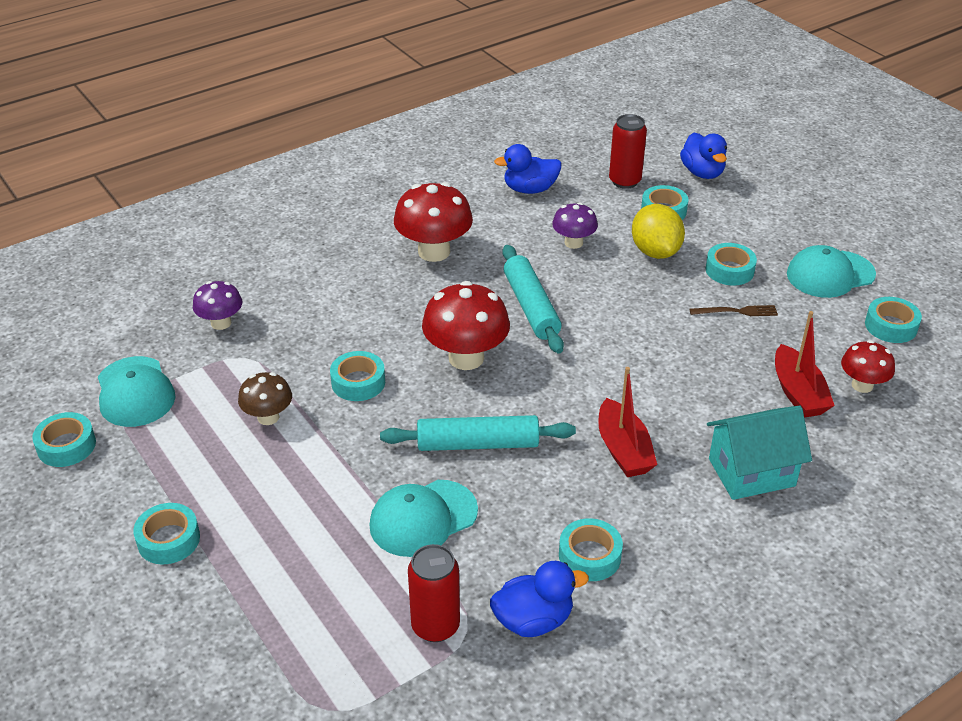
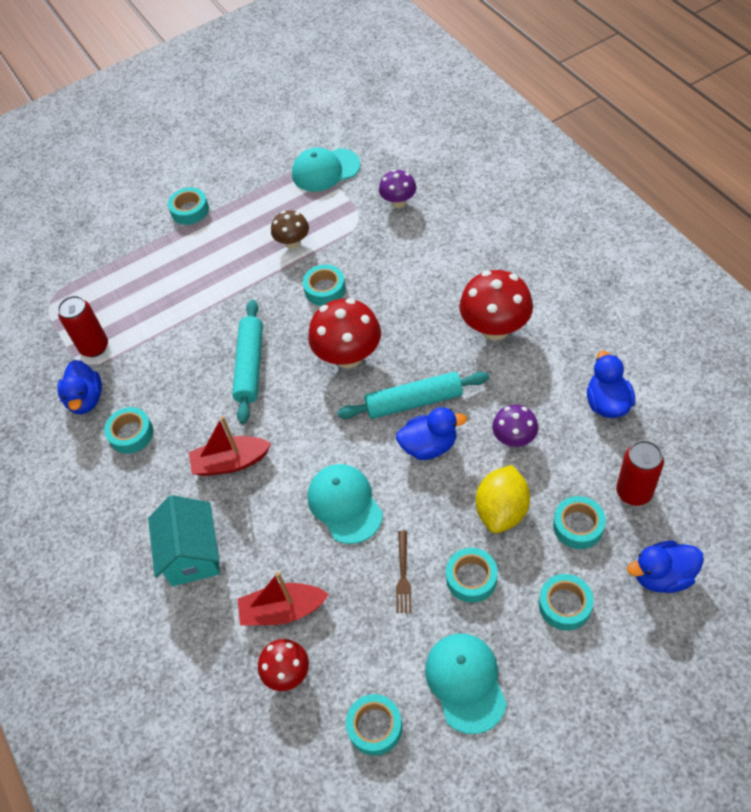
camera: 100 degrees right, 15 degrees up
turquoise tape [32,412,96,467] -> turquoise tape moved to [539,574,594,631]
turquoise cap [369,480,478,557] -> turquoise cap moved to [308,464,383,544]
yellow lemon [632,204,685,259] -> yellow lemon turned 60 degrees counterclockwise [476,465,530,533]
none -> blue duck [396,407,467,460]

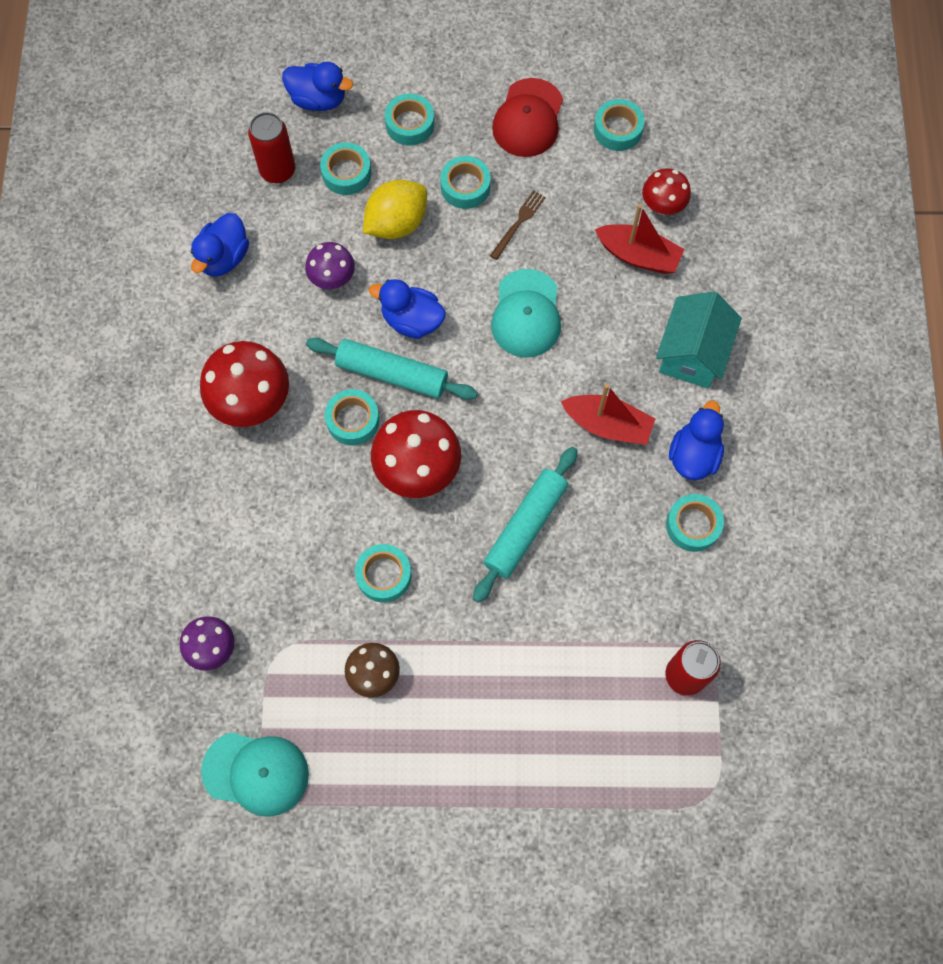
camera: 155 degrees left, 15 degrees up
blue duck [57,360,102,414] -> blue duck moved to [669,401,724,480]
turquoise tape [168,187,209,225] -> turquoise tape moved to [325,389,379,445]
turquoise cap [425,633,507,734] -> red cap [492,78,563,157]

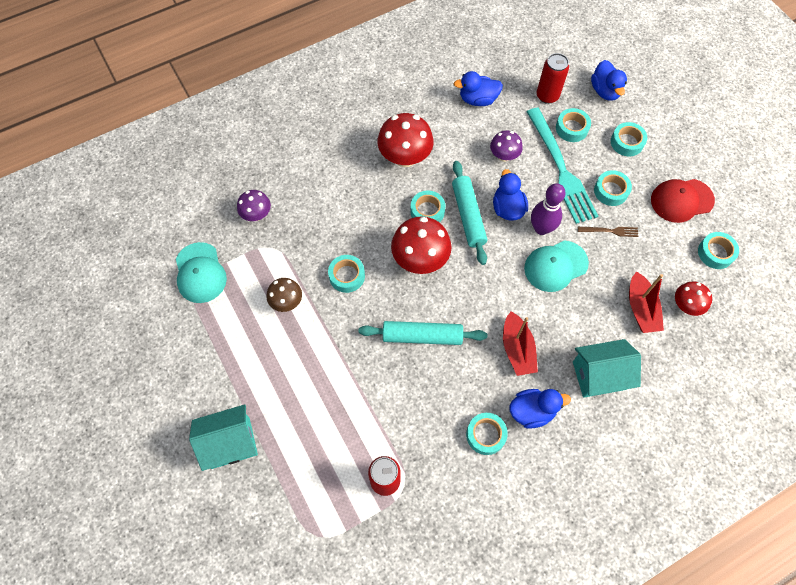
camera: 60 degrees right, 5 degrees down
yellow lemon [363,180,427,239] -> turquoise fork [527,108,598,224]
none -> turquoise house [189,404,258,471]
none -> purple bowling pin [531,183,566,235]

